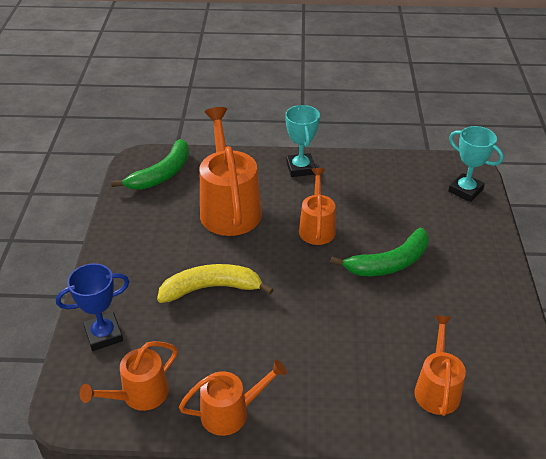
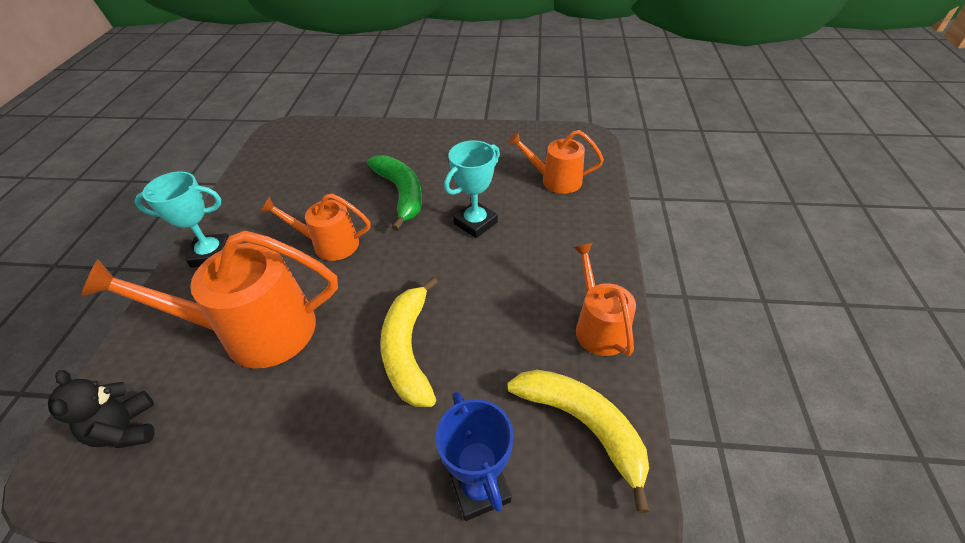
camera: 85 degrees left, 5 degrees up
orange watering can [79,341,178,411] -> yellow banana [507,370,649,513]
green banana [111,139,189,190] -> black teddy bear [48,370,155,448]
turquoise trophy [448,126,504,202] -> turquoise trophy moved to [444,140,500,238]

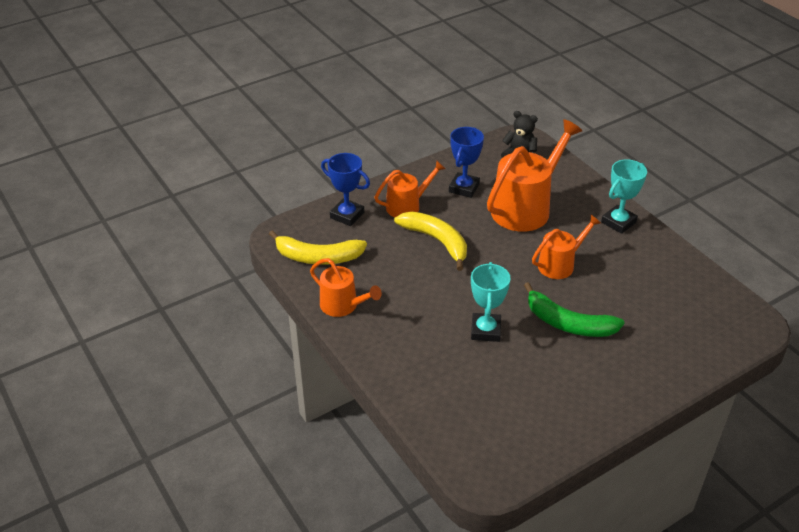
camera: 140 degrees right, 5 degrees down
orange watering can [508,130,604,194] -> orange watering can moved to [374,160,446,217]
none -> blue trophy [449,127,484,198]

